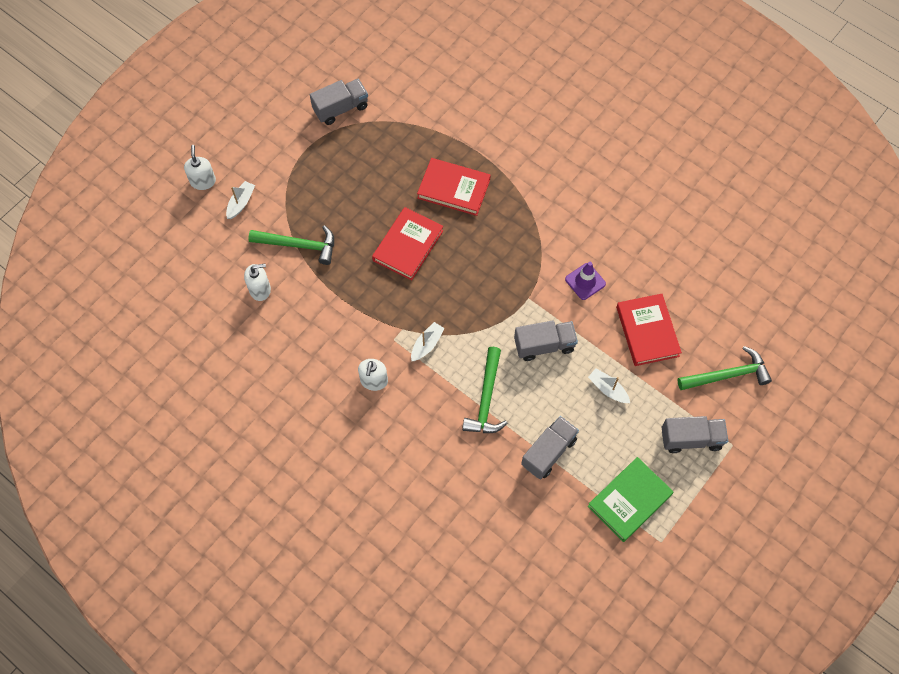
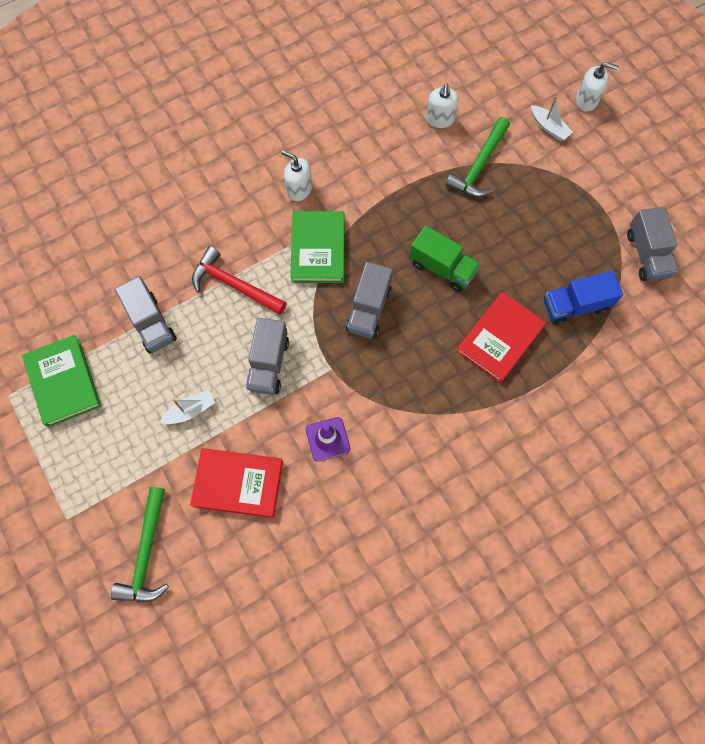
camera: 110 degrees right, 5 degrees up
red book [372,207,443,281] -> green truck [409,226,481,292]
white boat [411,322,445,361] -> green book [290,211,345,283]
green hammer [462,347,508,433] -> red hammer [192,246,287,315]
grey truck [662,416,728,453] -> grey truck moved to [346,262,393,339]
none -> blue truck [544,271,623,325]

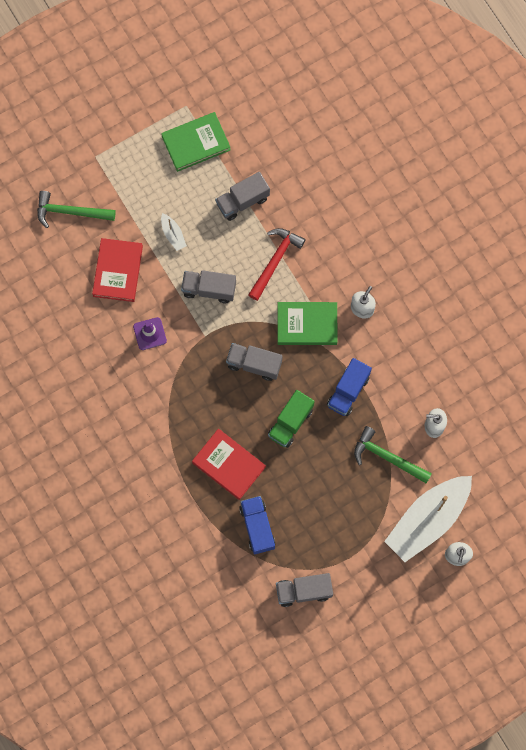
camera: 90 degrees right, 5 degrees up
white boat [531,96,573,141] -> white boat [384,476,472,562], size x2.49
none -> blue truck [327,358,372,416]

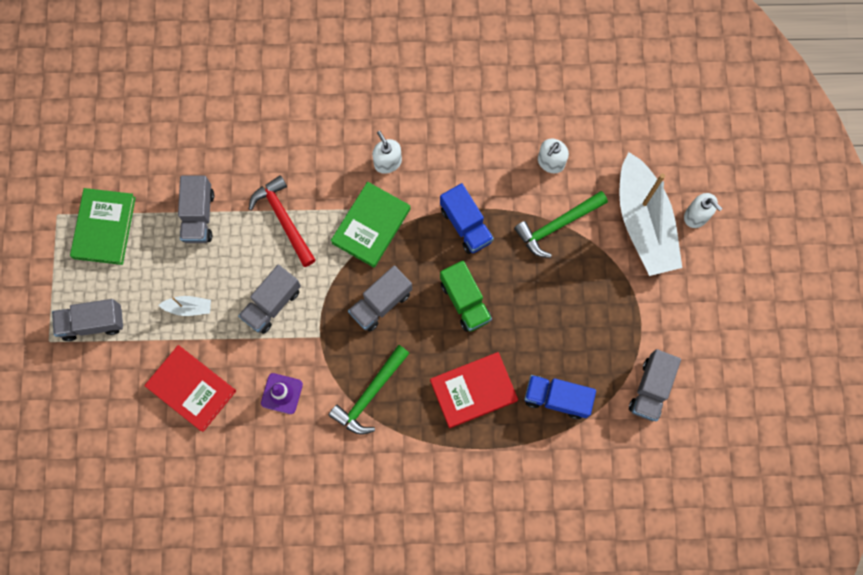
camera: 60 degrees left, 0 degrees up
green hammer [37,191,116,228] -> green hammer moved to [328,345,410,435]
none -> grey truck [52,299,123,341]

